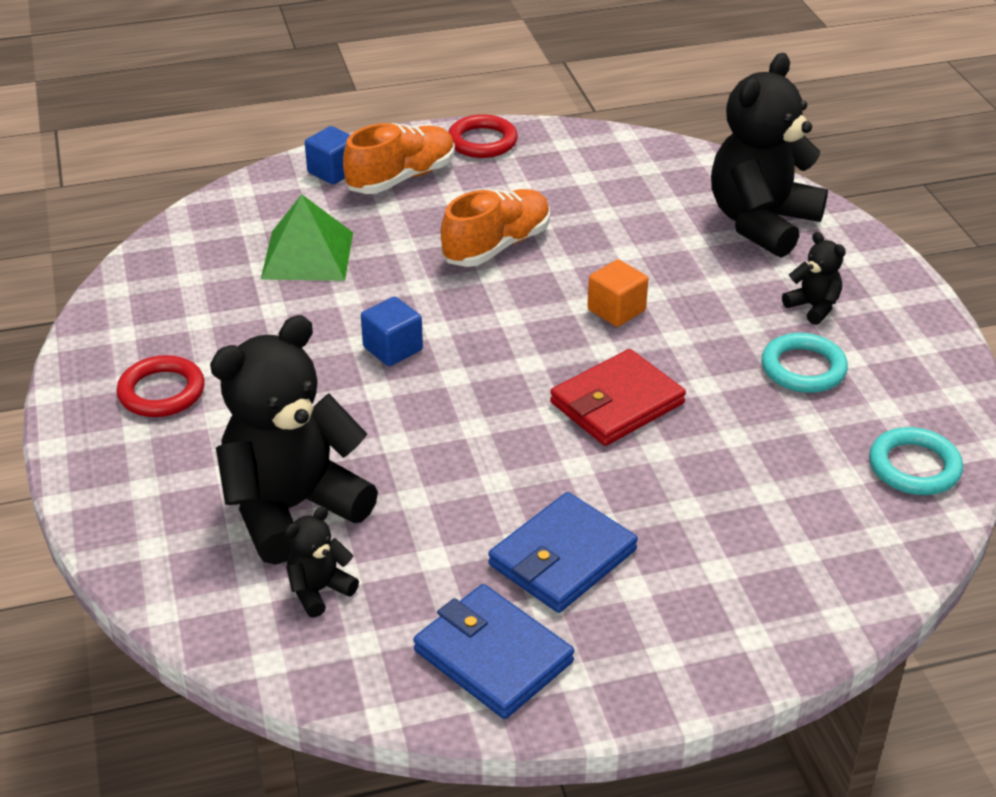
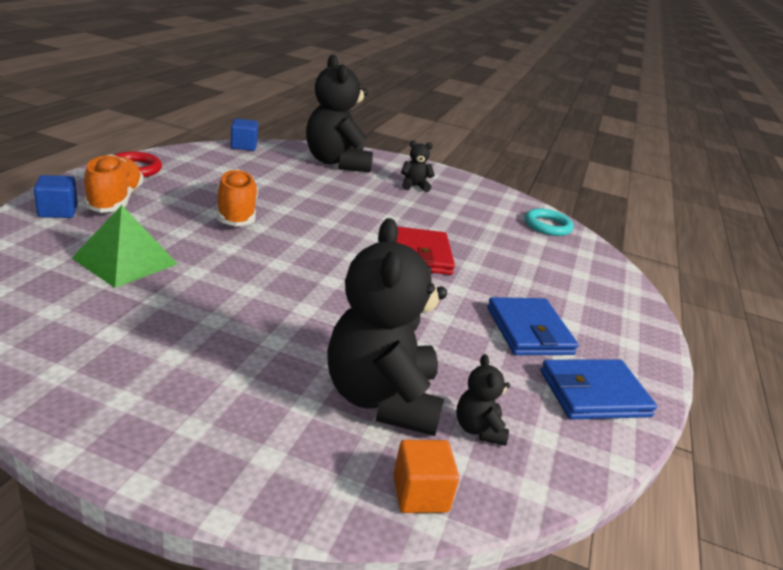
camera: 60 degrees left, 10 degrees down
red ring [116,355,205,417] -> none
blue cube [361,297,423,366] -> blue cube moved to [231,118,258,151]
orange cube [587,259,648,327] -> orange cube moved to [393,440,459,513]
turquoise ring [762,333,848,393] -> none

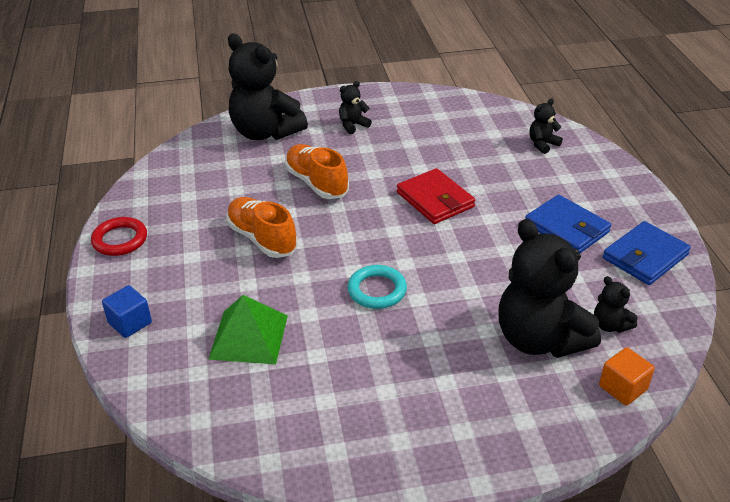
camera: 25 degrees left, 10 degrees up
orange shoe [84,154,144,213] -> orange shoe moved to [285,144,349,199]
blue cube [231,118,258,151] -> none
turquoise ring [525,208,574,236] -> turquoise ring moved to [348,265,407,309]
none -> black teddy bear [529,99,563,154]

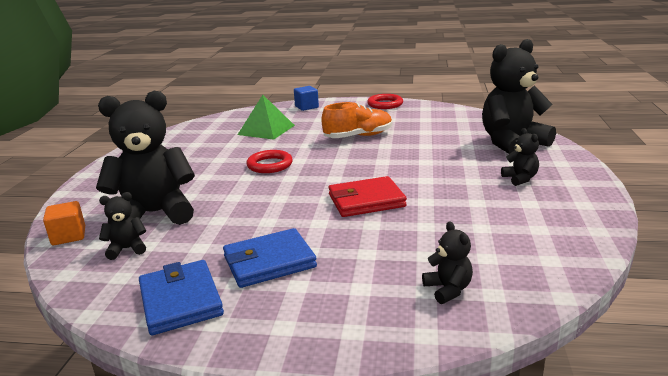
camera: 110 degrees right, 15 degrees down
orange shoe [285,144,349,199] -> none
turquoise ring [348,265,407,309] -> red ring [246,150,293,173]

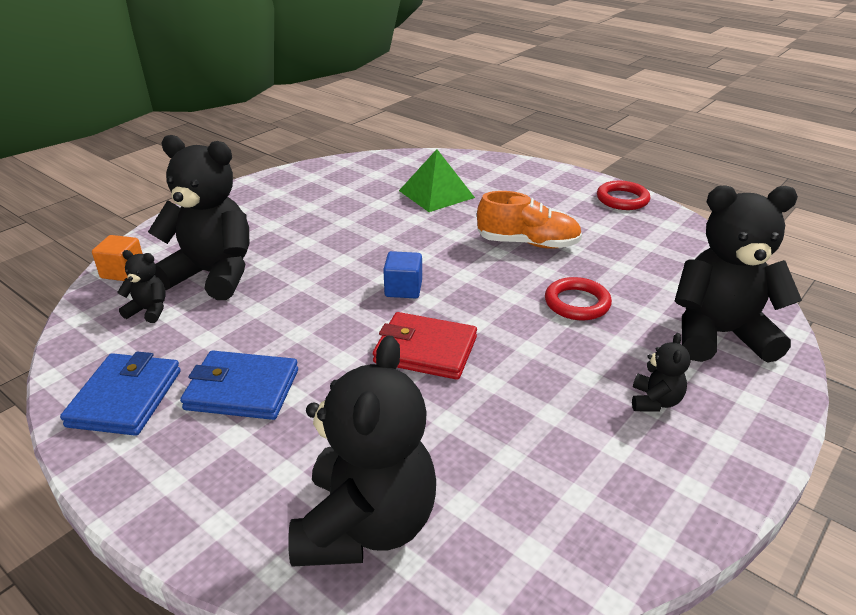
camera: 30 degrees right, 10 degrees up
red ring [246,150,293,173] -> red ring moved to [545,277,612,320]
blue cube [294,86,319,111] -> blue cube moved to [383,251,422,299]
black teddy bear [422,221,473,304] -> black teddy bear [288,335,436,566], size x2.28

